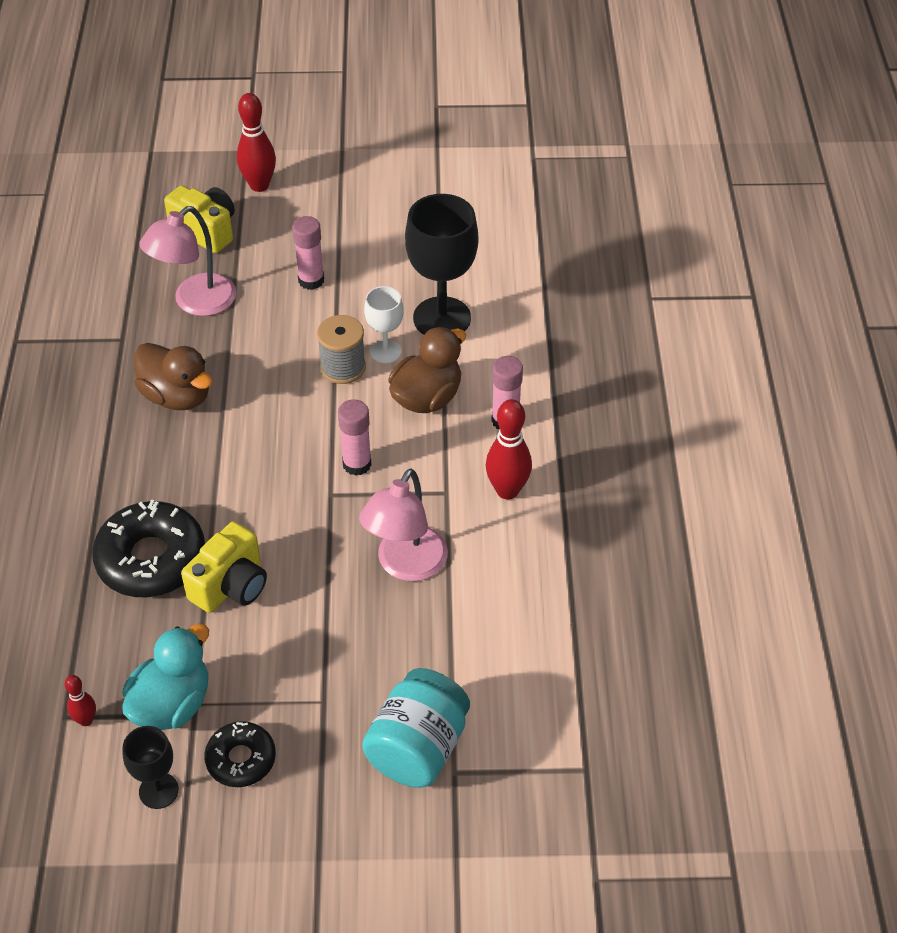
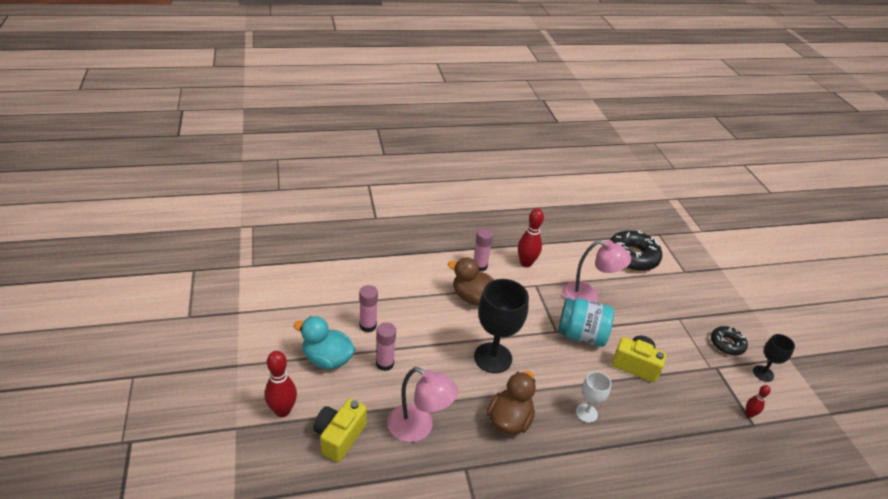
camera: 105 degrees left, 10 degrees down
black donut [92,500,205,598] -> black donut moved to [610,230,662,271]
turquoise duck [122,624,209,730] -> turquoise duck moved to [294,316,356,369]
grey spool [317,315,366,384] -> none
pink glue stick [338,399,372,476] -> pink glue stick moved to [359,285,378,332]
turquoise jar [362,668,470,788] -> turquoise jar moved to [558,298,614,347]
white goblet [364,286,404,363] -> white goblet moved to [576,371,611,423]
black goblet [405,194,478,334] -> black goblet moved to [474,279,529,373]

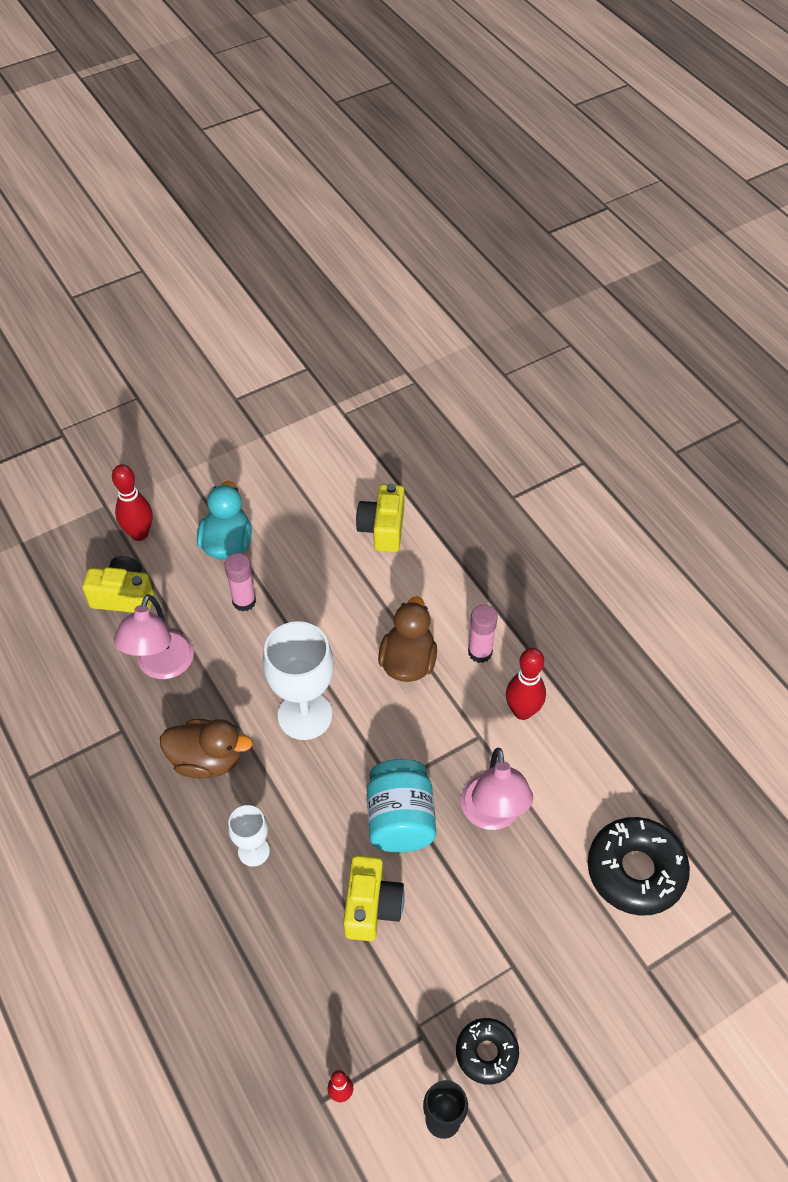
camera: 75 degrees right, 15 degrees up
pink glue stick [359,285,378,332] -> none
black goblet [474,279,529,373] -> white goblet [263,621,334,740]
none -> yellow camera [356,483,405,552]

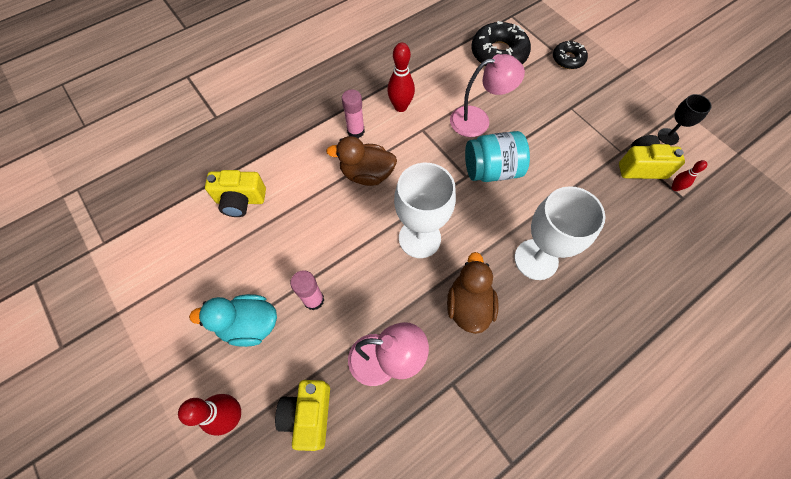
camera: 95 degrees left, 10 degrees up
white goblet [228,805,270,867] -> white goblet [515,186,606,280], size x1.86
yellow camera [344,855,405,941] -> yellow camera moved to [619,135,685,179]
black donut [456,1018,519,1085] -> black donut moved to [553,41,588,69]

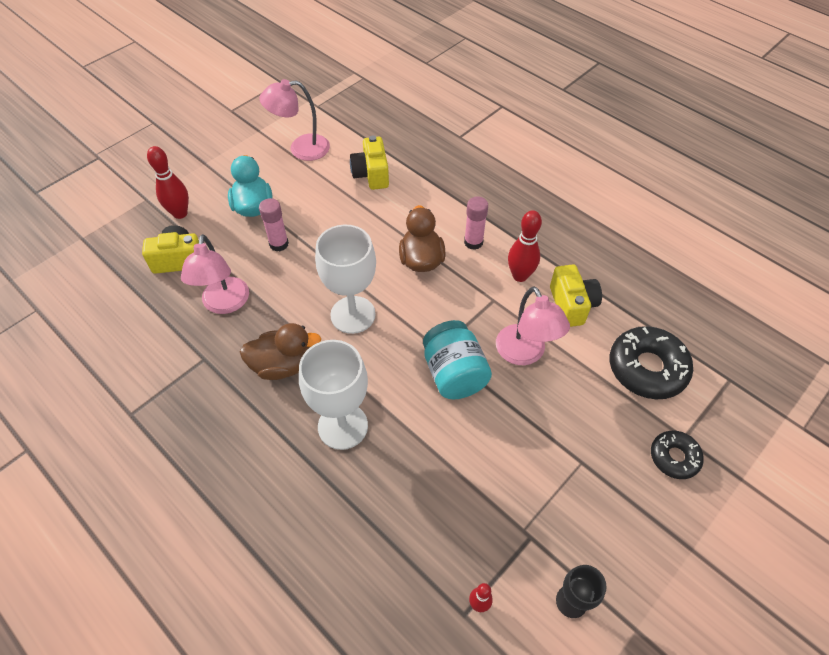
camera: 80 degrees right, 10 degrees down
yellow camera [619,135,685,179] -> yellow camera moved to [550,265,602,327]
none -> pink lamp [259,79,330,161]

